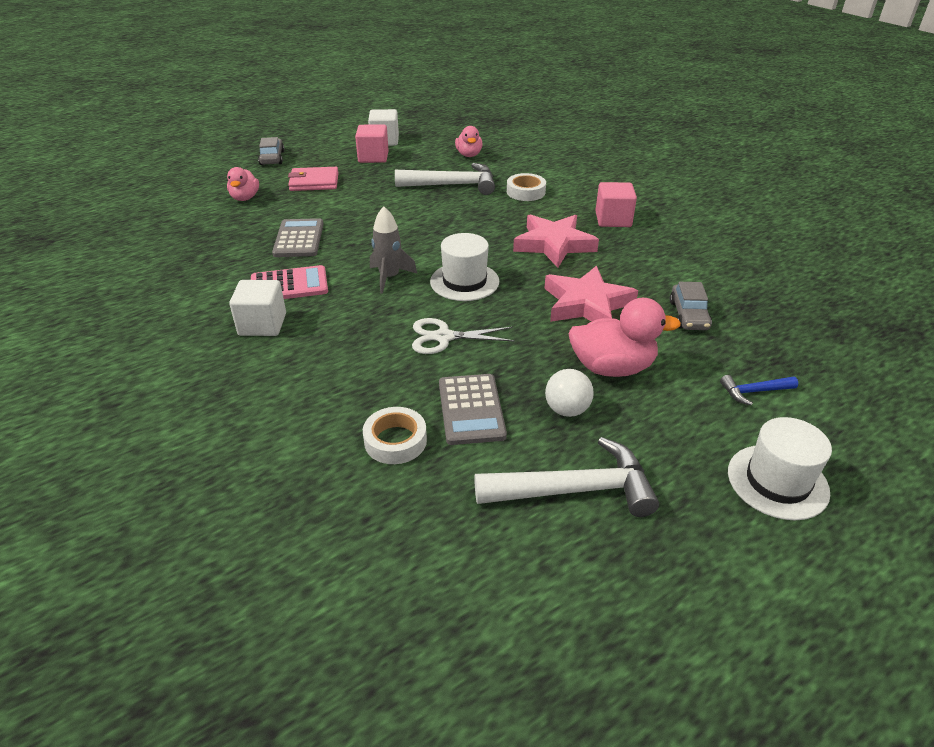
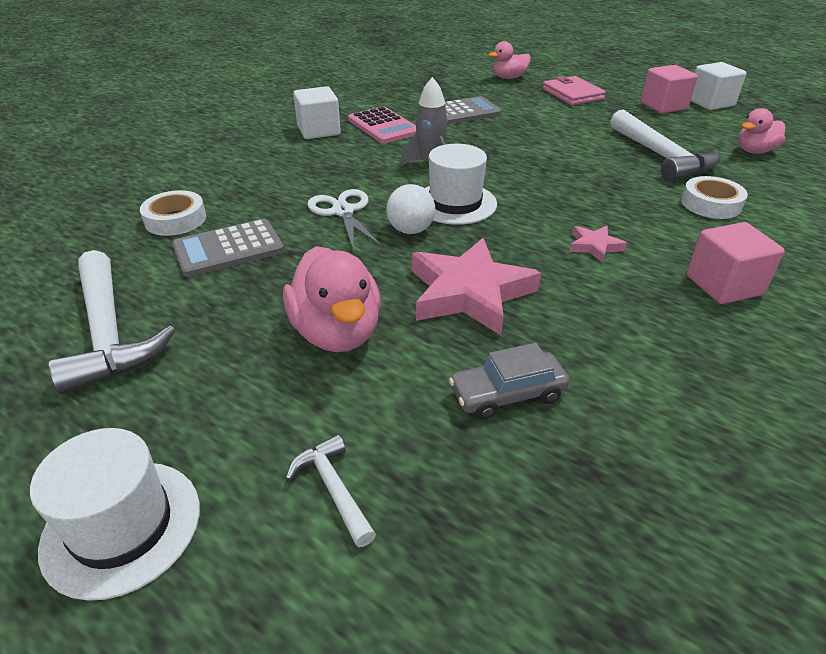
camera: 70 degrees right, 0 degrees up
grey car [258,137,285,165] -> none
pink star [513,214,599,268] -> pink star [569,226,627,263], size x0.47
white ball [545,369,594,417] -> white ball moved to [386,184,435,234]
blue hammer [720,375,798,406] -> white hammer [286,434,376,547]

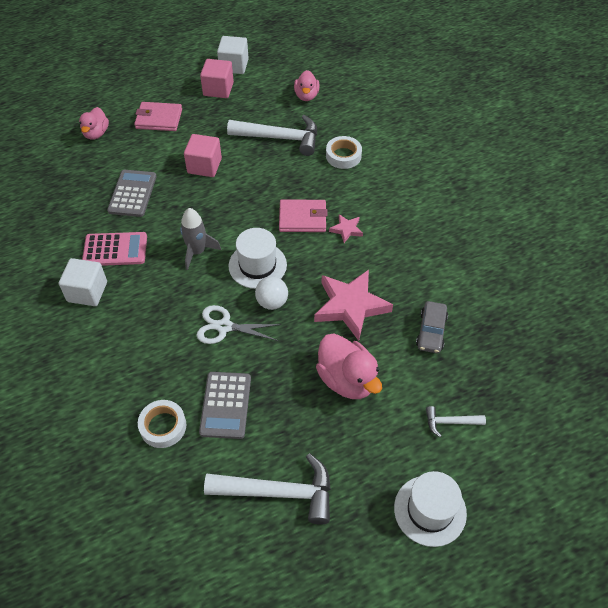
camera: 60 degrees left, 15 degrees up
pink duck [283,246,381,352] -> pink duck turned 45 degrees clockwise [316,333,382,399]
pink cube [686,222,785,304] -> pink cube moved to [184,134,222,177]
none -> pink wallet [279,199,327,232]

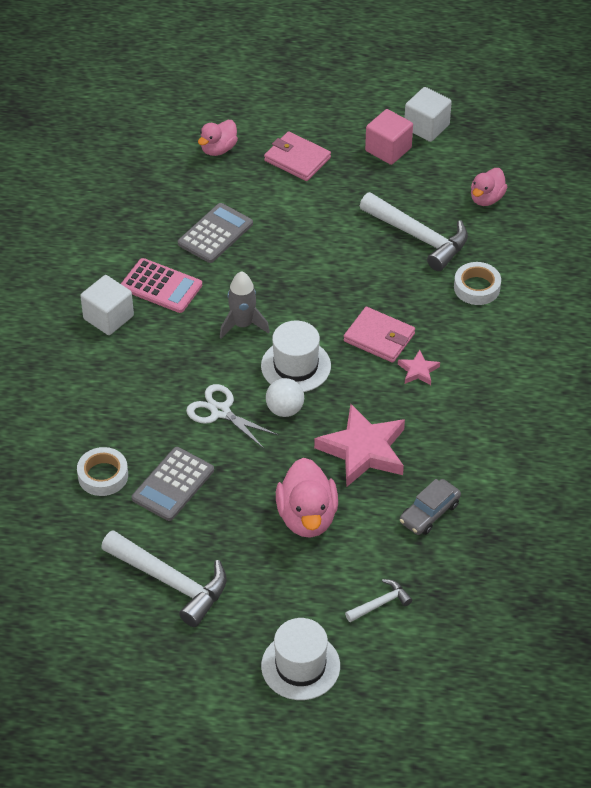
camera: 30 degrees right, 5 degrees down
pink cube [184,134,222,177] -> none
white hammer [426,406,486,437] -> white hammer turned 120 degrees clockwise [345,579,412,622]

